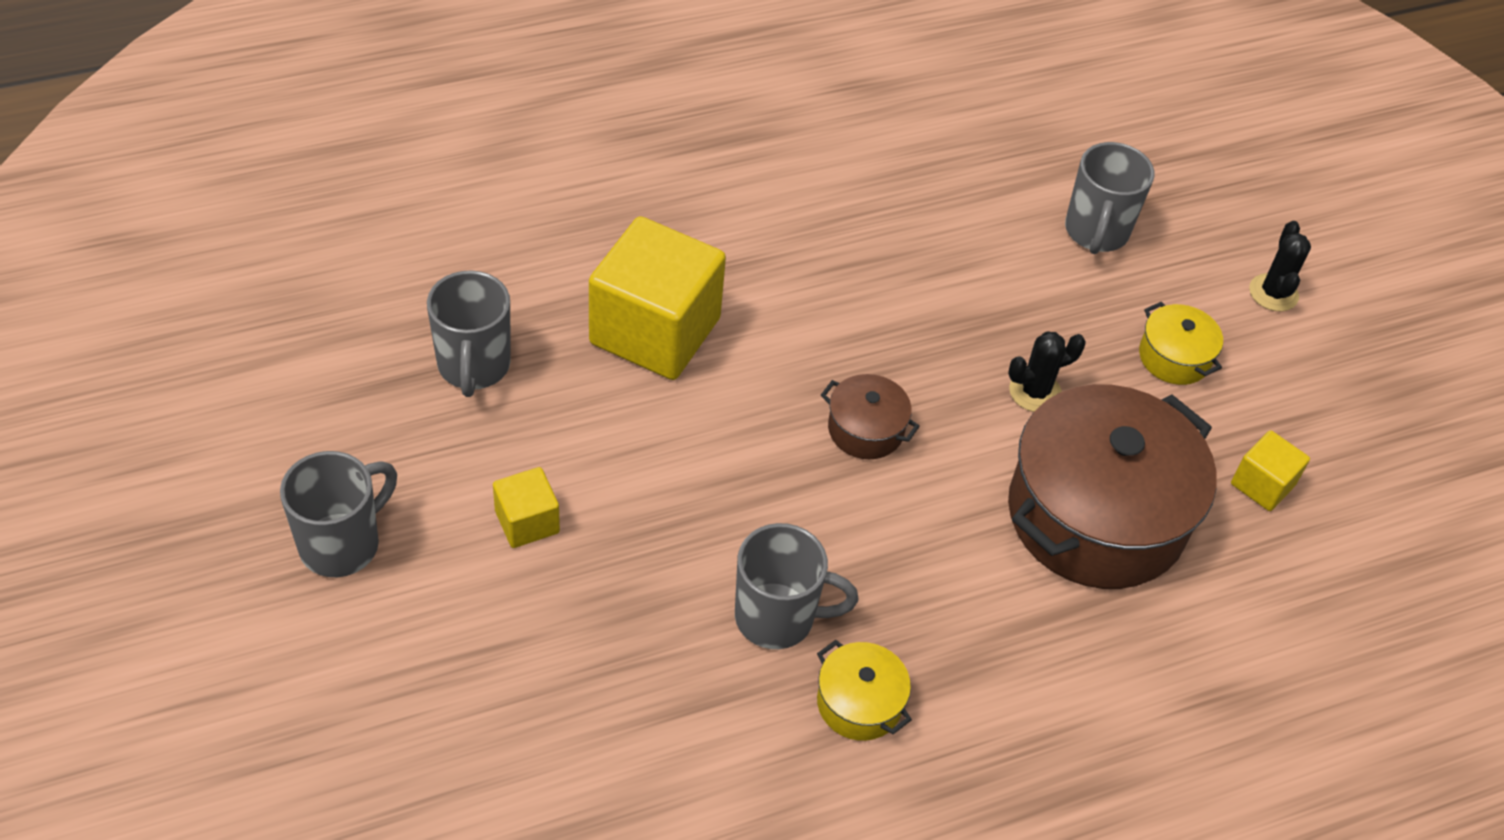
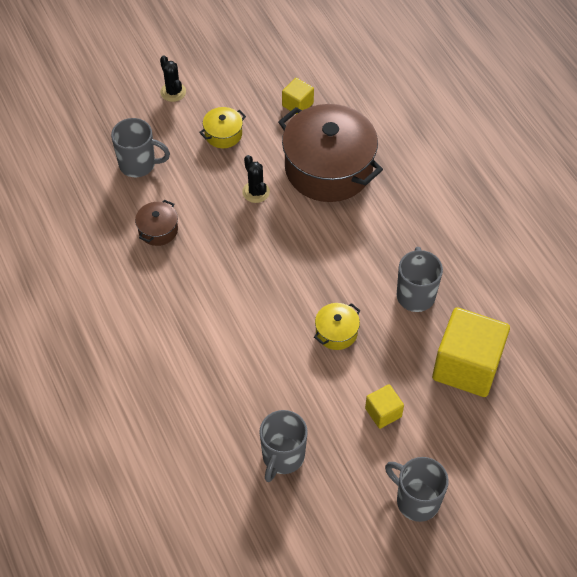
camera: 90 degrees left, 5 degrees up
grey mug [427,270,510,397] -> grey mug turned 120 degrees clockwise [259,410,308,482]
yellow cube [589,216,726,380] -> yellow cube moved to [432,307,510,397]
yellow pot [817,640,912,741] -> yellow pot moved to [314,303,361,350]
brown pot [821,374,920,459] -> brown pot moved to [135,200,178,246]
black cactus [1249,221,1311,311] -> black cactus turned 60 degrees clockwise [160,55,186,102]

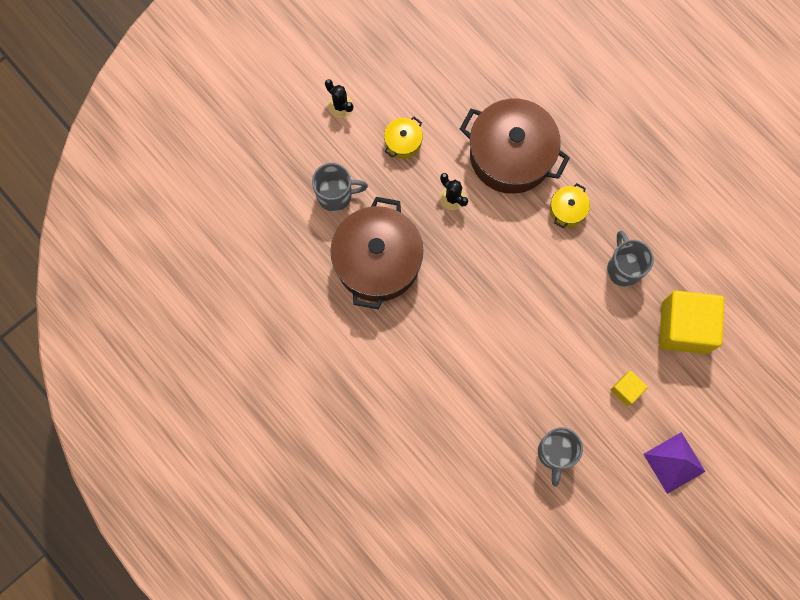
camera: 15 degrees left, 20 degrees up
brown pot [135,200,178,246] -> brown pot [330,197,423,309], size x2.30
yellow cube [282,78,314,114] -> none
yellow pot [314,303,361,350] -> yellow pot moved to [550,183,590,228]
grey mug [385,457,449,522] -> purple pyramid [644,432,706,494]

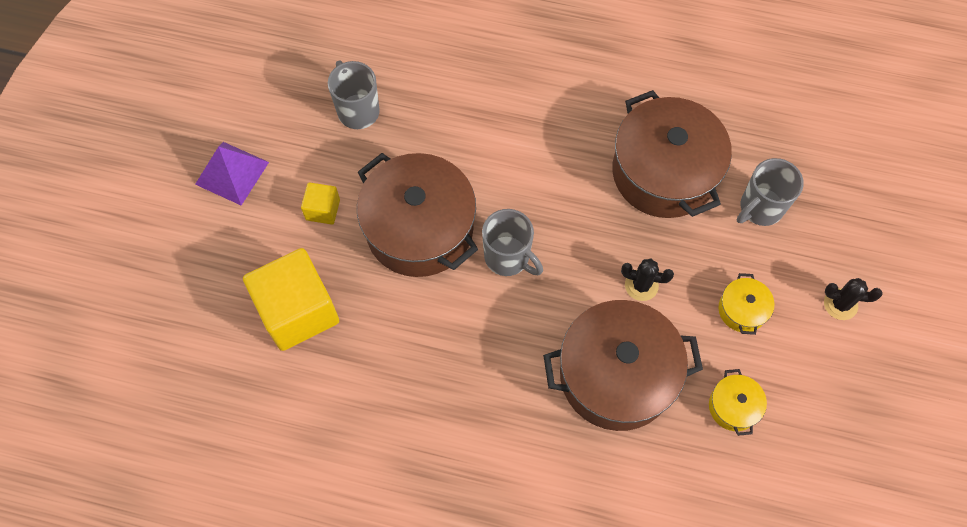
camera: 145 degrees right, 10 degrees down
yellow pot [550,183,590,228] -> yellow pot moved to [709,369,767,436]
grey mug [607,231,654,287] -> grey mug moved to [482,209,543,276]
none -> brown pot [357,153,478,277]

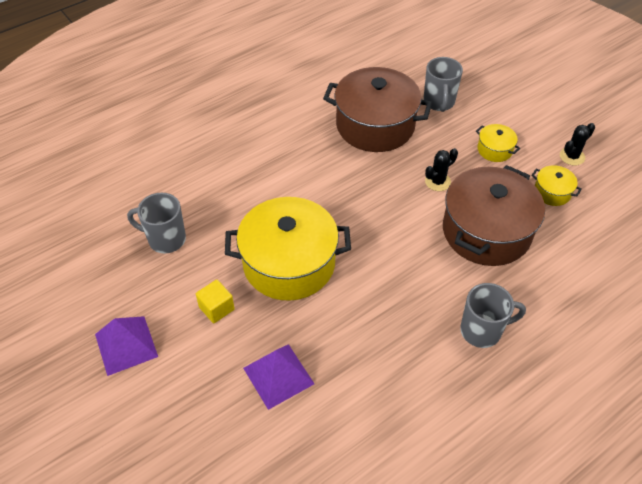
camera: 50 degrees left, 15 degrees down
yellow cube [243,248,339,351] -> purple pyramid [243,344,314,410]
brown pot [357,153,478,277] -> yellow pot [225,197,351,301]
grey mug [482,209,543,276] -> grey mug moved to [460,283,526,348]
black cactus [824,278,882,320] -> black cactus moved to [560,123,595,166]

